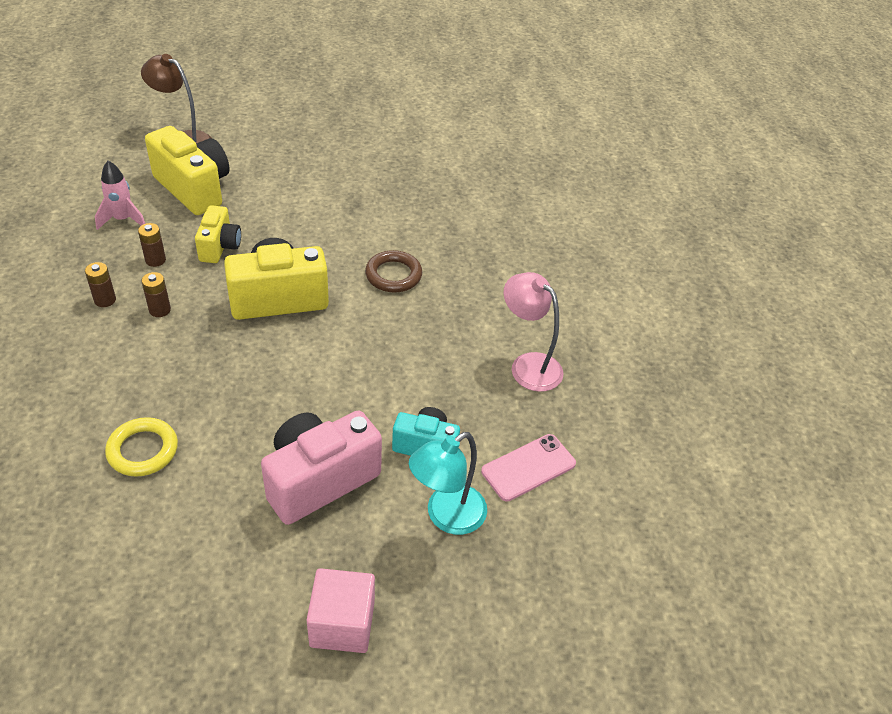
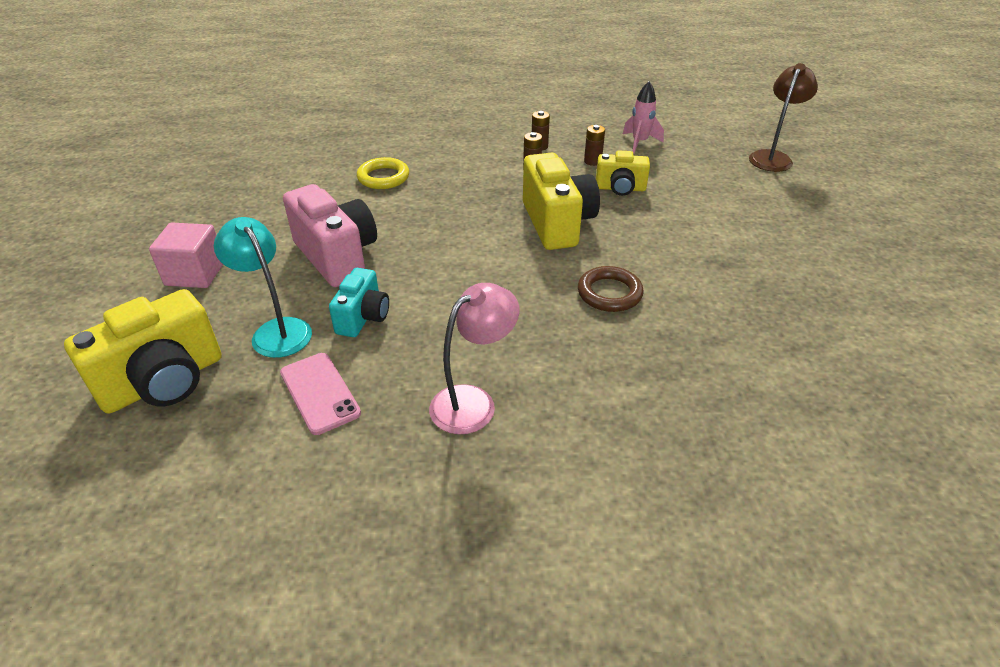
camera: 95 degrees right, 5 degrees down
yellow camera [145,126,230,215] -> yellow camera moved to [64,289,222,413]

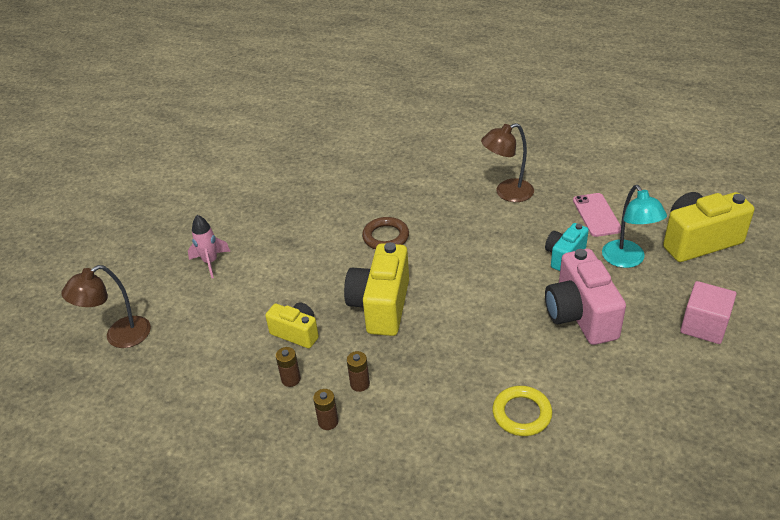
camera: 155 degrees left, 0 degrees up
pink lamp [429,283,520,435] -> brown lamp [481,123,534,202]
pink rocket [623,81,664,154] -> pink rocket moved to [188,215,230,278]

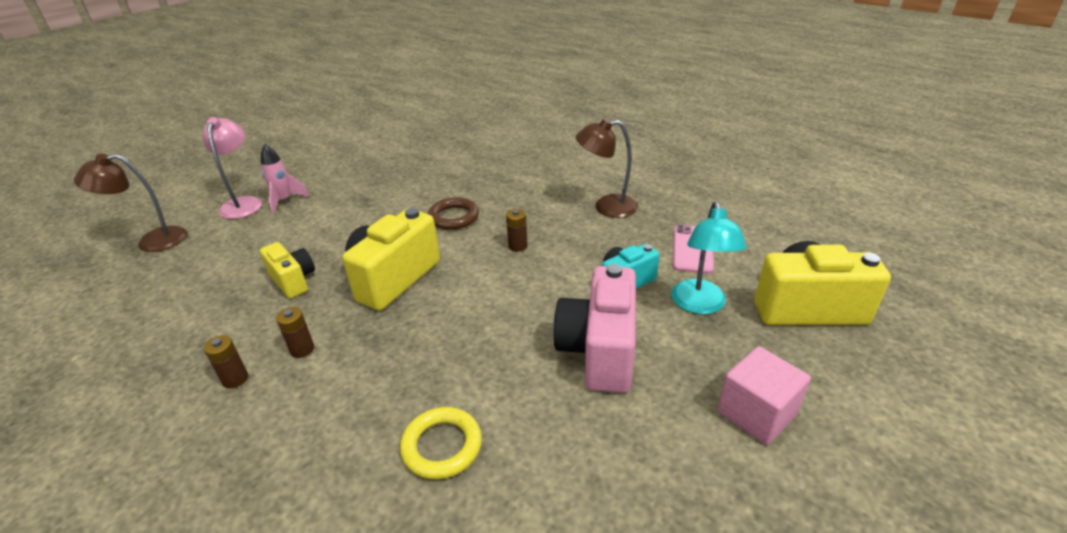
camera: 20 degrees right, 5 degrees down
brown battery [276,347,301,387] -> brown battery moved to [506,209,528,252]
none -> pink lamp [203,117,262,219]

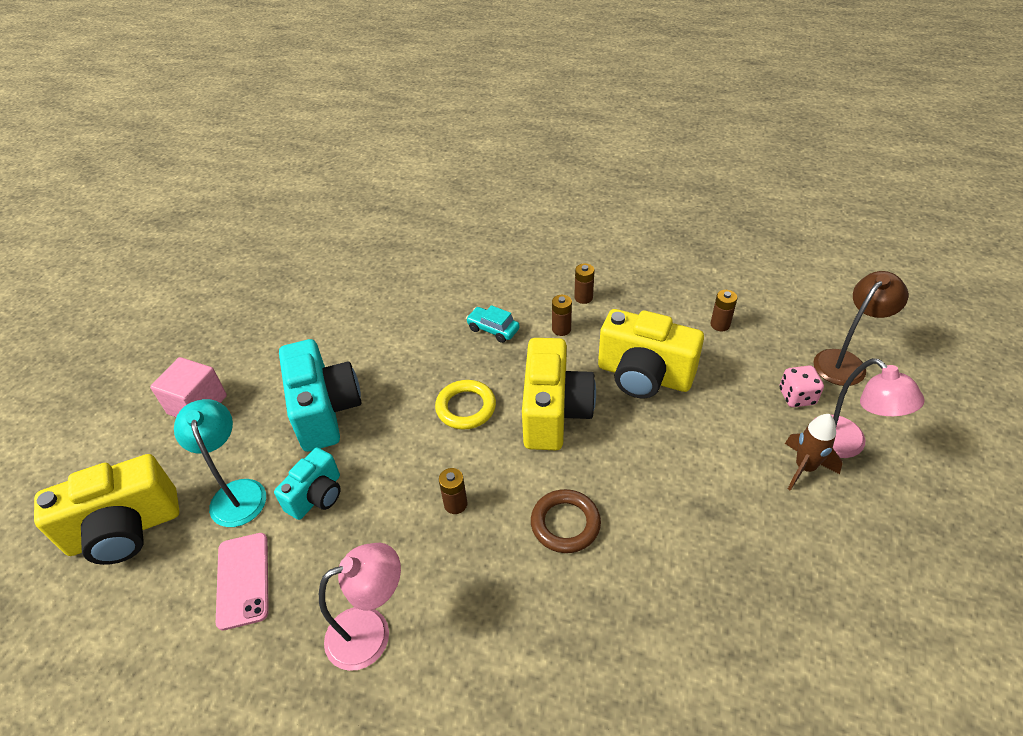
camera: 155 degrees right, 10 degrees up
yellow camera [260,242,315,298] -> yellow camera [598,309,704,398], size x1.71
pink rocket [261,144,309,214] -> brown rocket [785,414,843,491]
yellow ring [400,407,482,480] -> yellow ring moved to [435,380,496,429]
pink camera [553,264,636,393] -> turquoise camera [279,339,361,452]
brown lamp [576,118,638,218] -> pink lamp [319,543,401,671]
none -> turquoise car [466,305,520,343]
none -> brown battery [710,290,737,331]
none -> pink dice [780,366,824,407]

